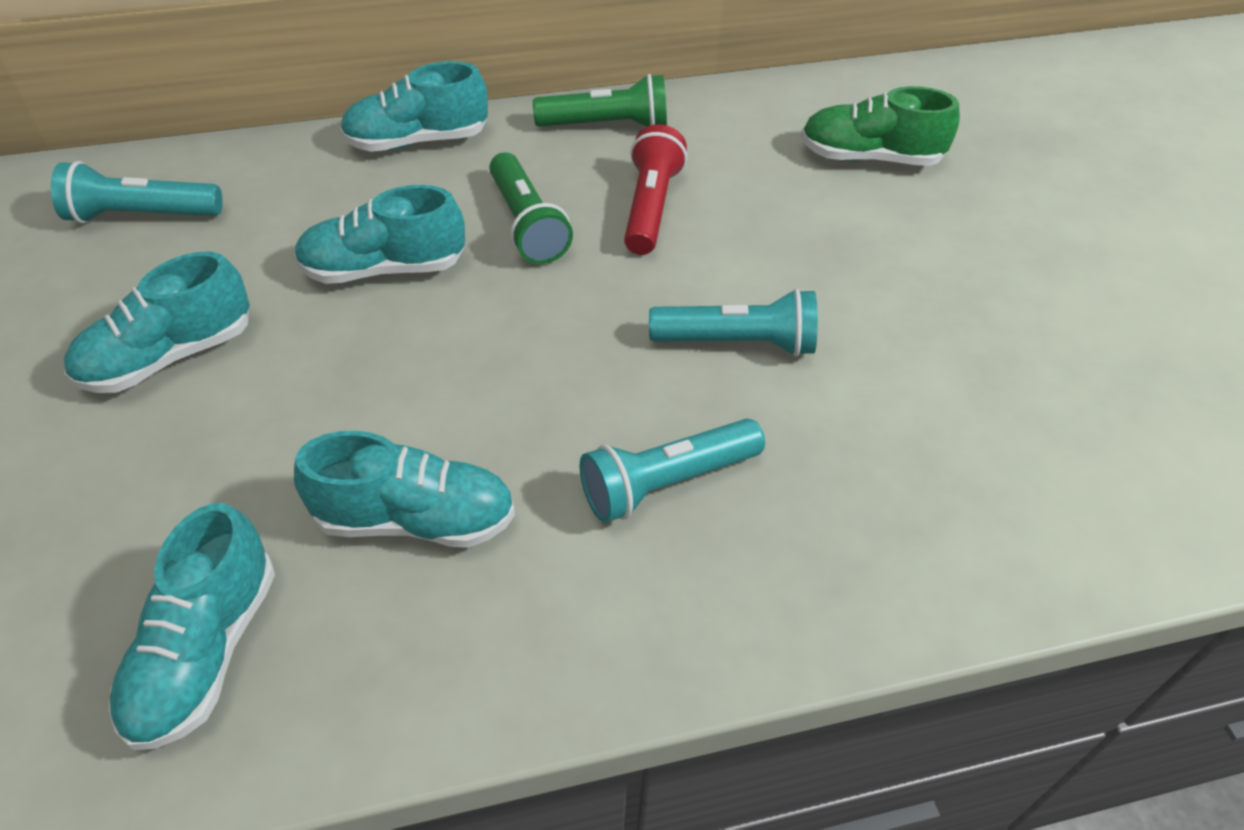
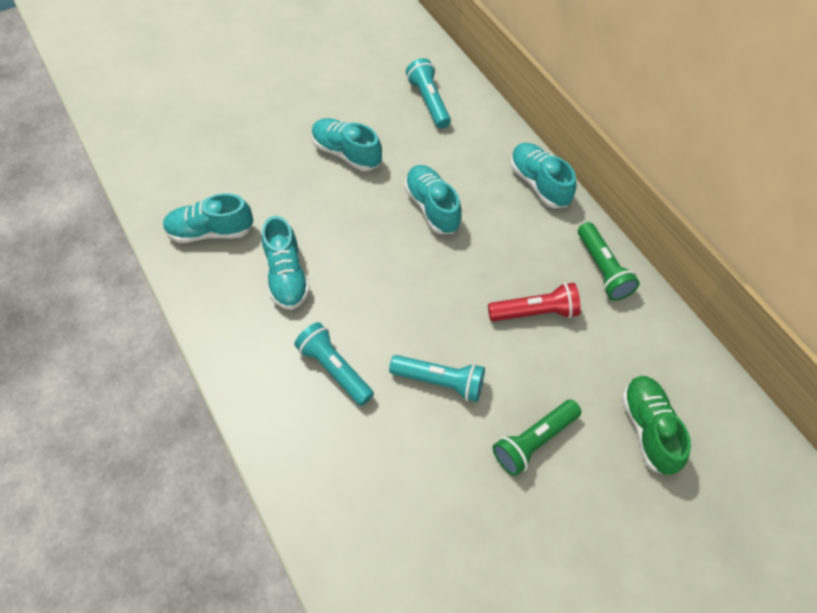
camera: 75 degrees right, 10 degrees up
green flashlight [490,152,573,264] -> green flashlight moved to [493,400,581,476]
turquoise flashlight [649,288,818,356] -> turquoise flashlight turned 60 degrees counterclockwise [389,355,485,402]

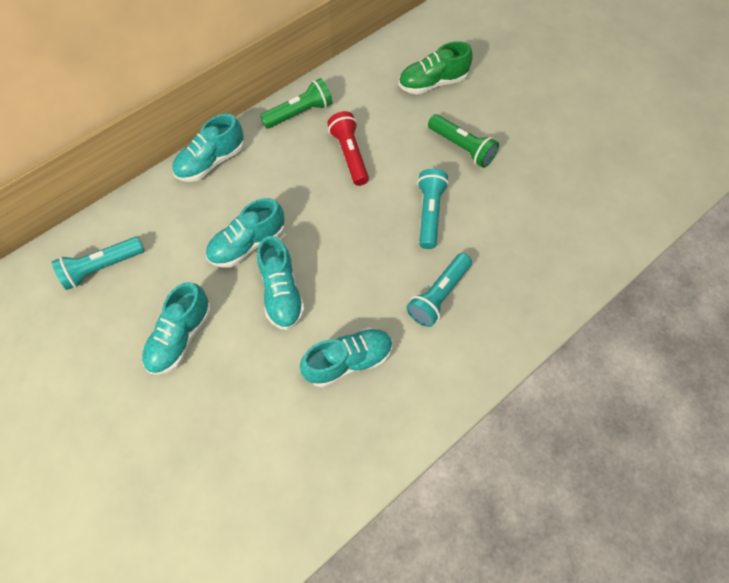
camera: 100 degrees left, 5 degrees up
turquoise shoe [163,193,253,243] -> turquoise shoe moved to [257,236,305,330]

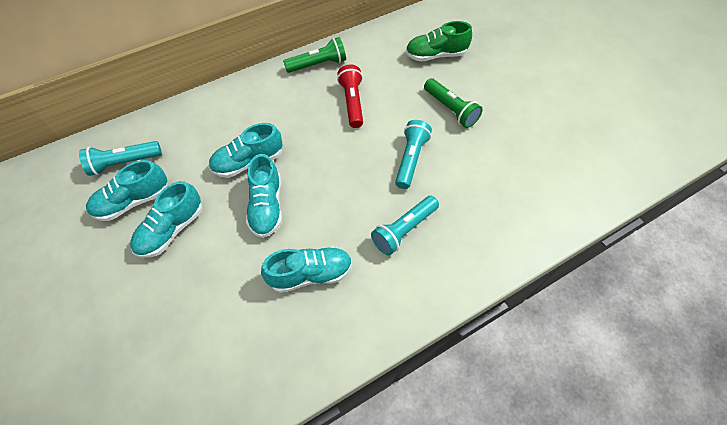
camera: 10 degrees right, 5 degrees down
turquoise shoe [172,114,244,182] -> turquoise shoe moved to [86,160,168,221]

